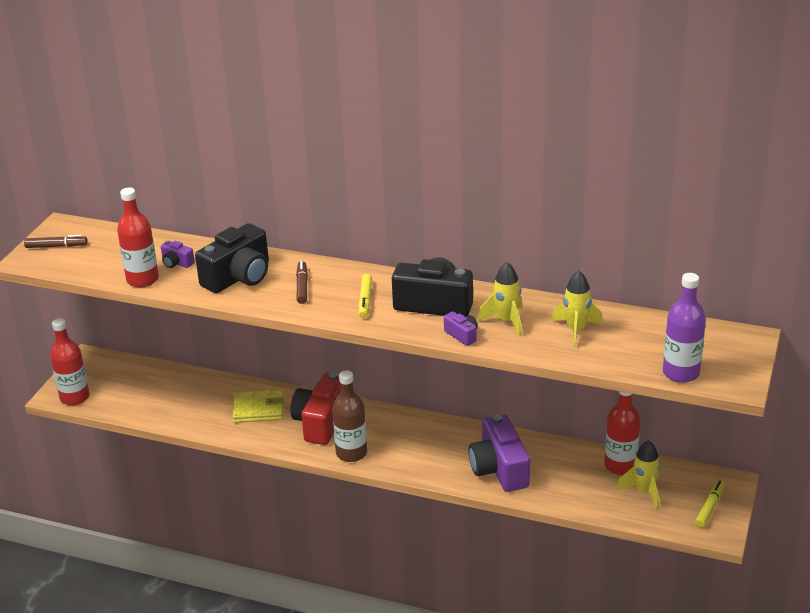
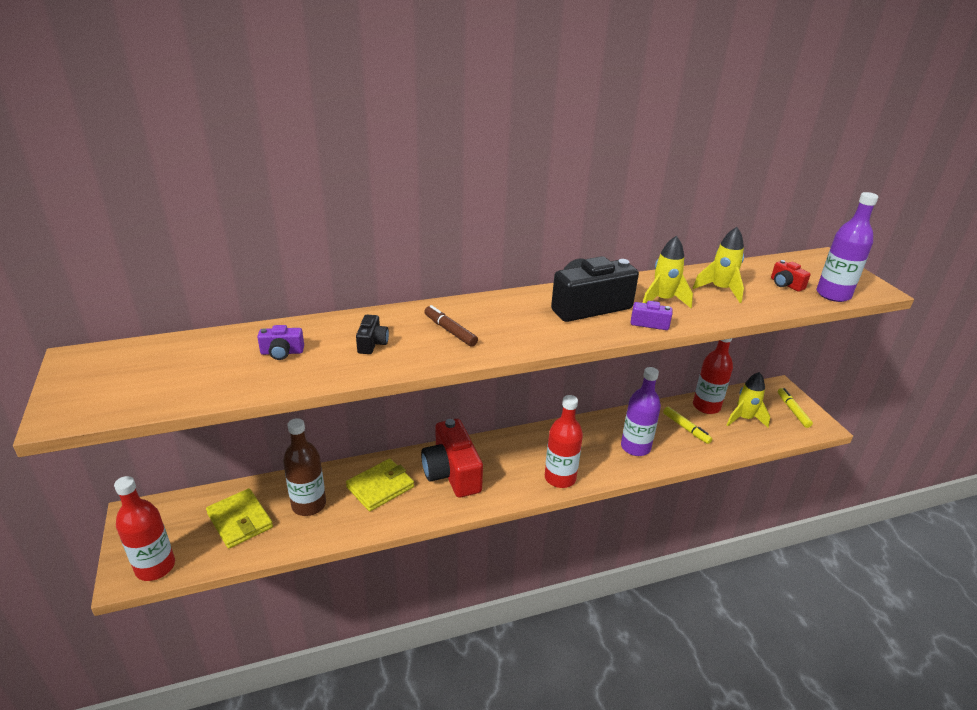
camera: 40 degrees left, 0 degrees up
brown marker [24,235,87,248] -> none
red bottle [117,187,159,287] -> red bottle moved to [545,395,583,488]
black camera [195,223,269,293] -> black camera [356,315,389,354], size x0.45
brown bottle [332,370,367,462] -> brown bottle moved to [283,418,326,516]
yellow marker [359,274,372,318] -> yellow marker moved to [663,407,712,444]
purple camera [468,414,530,492] -> purple bottle [621,367,661,456]
none -> yellow wallet [206,488,273,549]
none -> red camera [771,260,811,292]

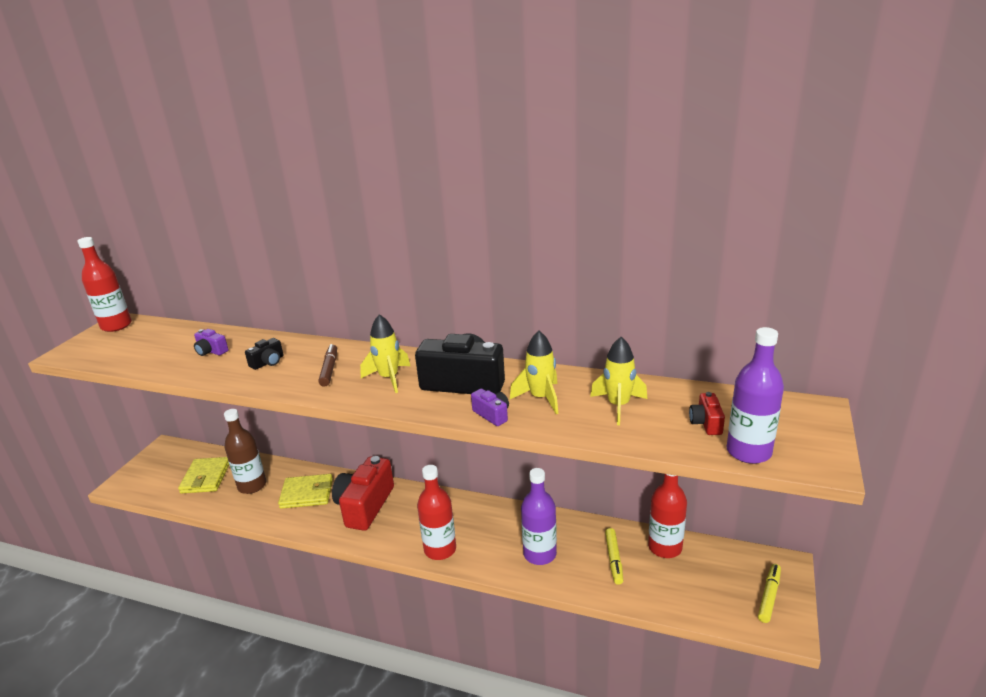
camera: 40 degrees right, 5 degrees down
red bottle [114,476,175,581] -> red bottle moved to [77,237,132,332]
yellow rocket [727,372,770,428] -> yellow rocket moved to [360,314,410,393]

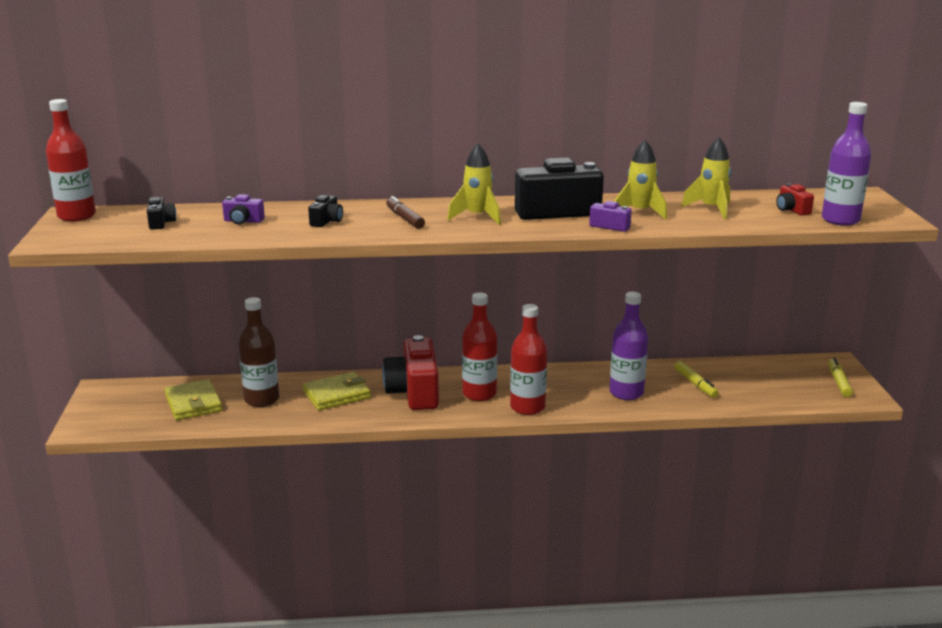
camera: 25 degrees left, 5 degrees down
red bottle [648,474,687,558] -> red bottle moved to [462,292,497,401]
none -> black camera [147,197,176,230]

